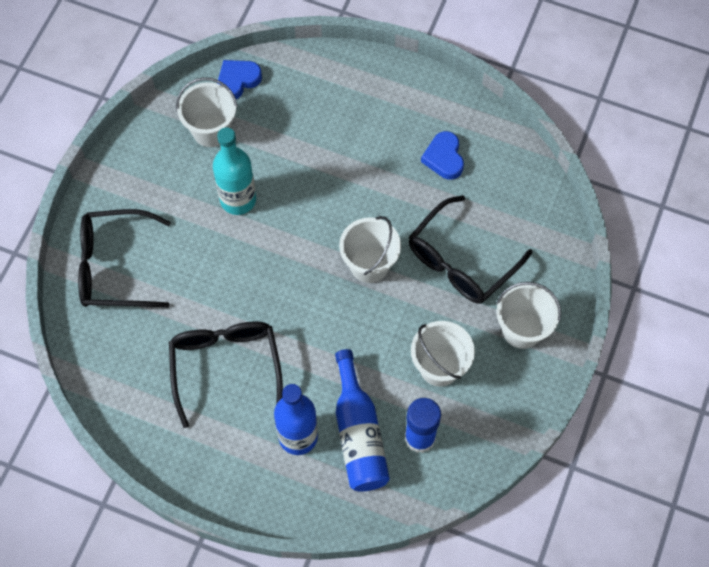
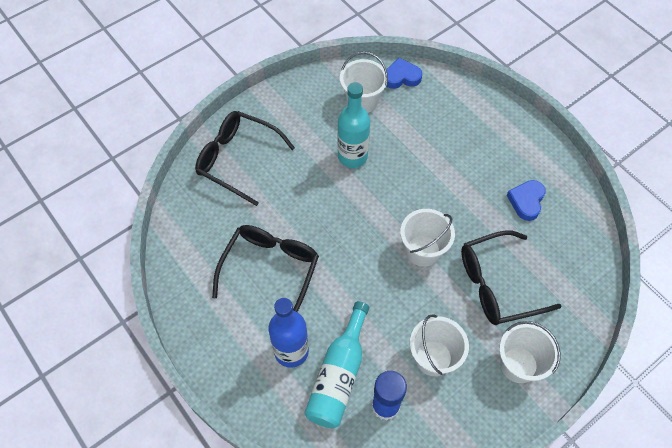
camera: 30 degrees right, 5 degrees down
blue bottle [335,349,390,492] -> turquoise bottle [304,301,369,428]

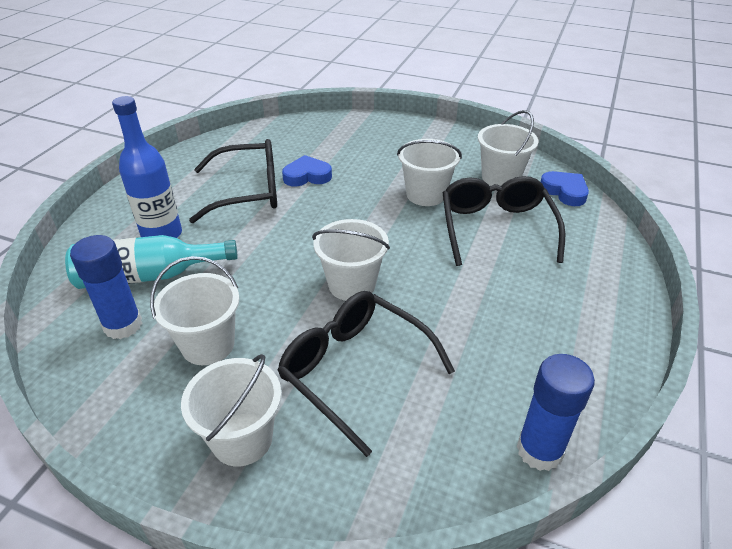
camera: 60 degrees right, 20 degrees down
black glasses [195,111,295,206] -> black glasses moved to [443,176,565,266]
turquoise bottle [337,82,370,168] -> white bucket [397,139,462,206]
blue heart [507,180,546,221] -> blue heart moved to [282,155,332,187]
none -> blue glue stick [517,354,595,471]

